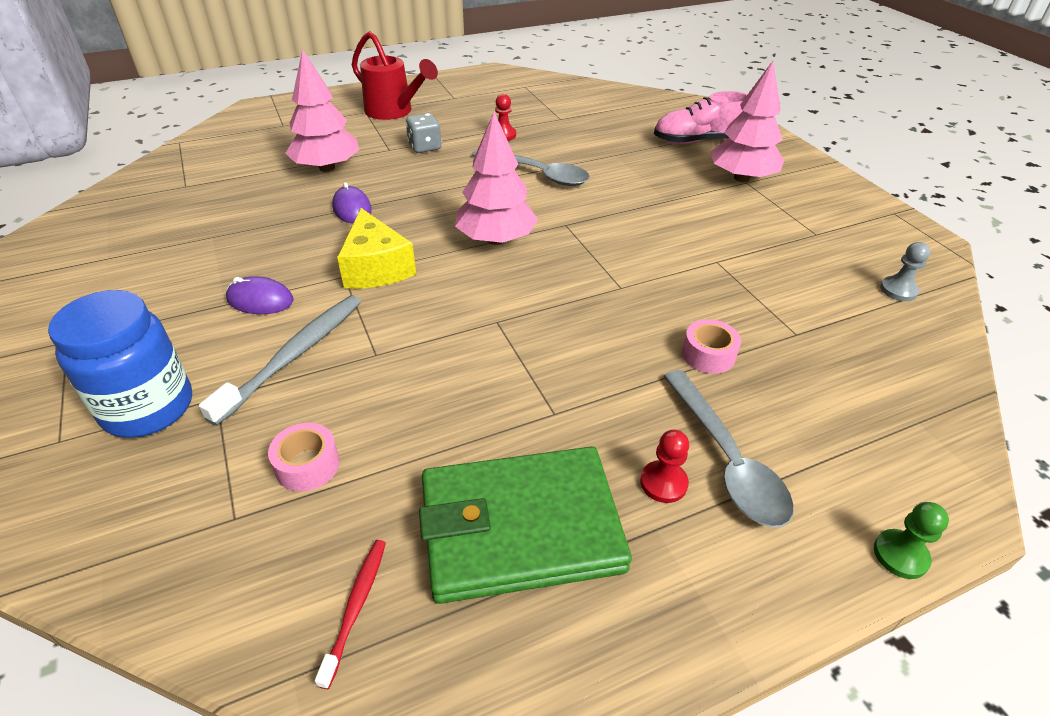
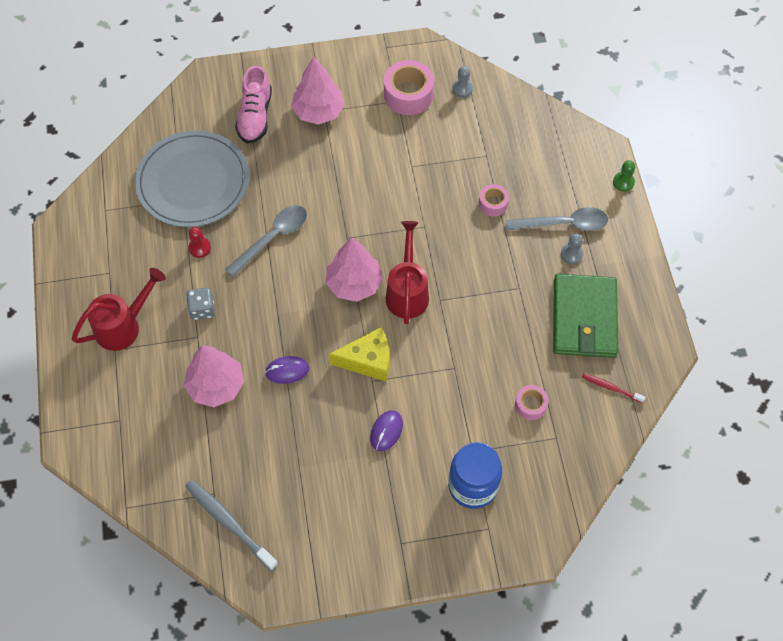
camera: 75 degrees left, 20 degrees up
grey toothbrush [199,295,361,426] -> grey toothbrush moved to [185,479,278,571]
red pawn [640,430,689,503] -> grey pawn [561,233,583,264]
none -> grey plate [135,131,249,227]
none -> pink tape [384,60,434,115]
none -> red watering can [386,221,429,324]

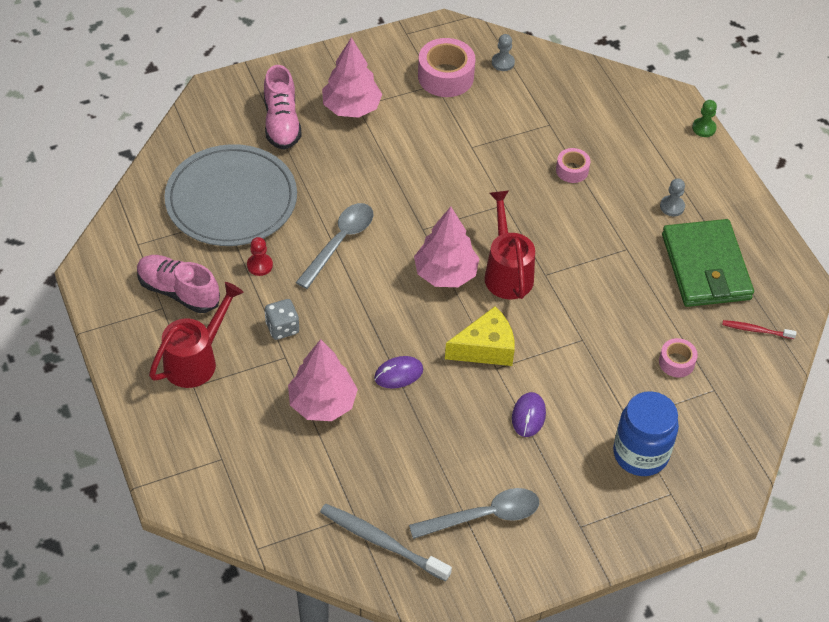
camera: 15 degrees left, 10 degrees down
grey spoon [506,207,608,231] -> grey spoon moved to [409,488,540,539]
none -> pink shoe [137,255,220,313]

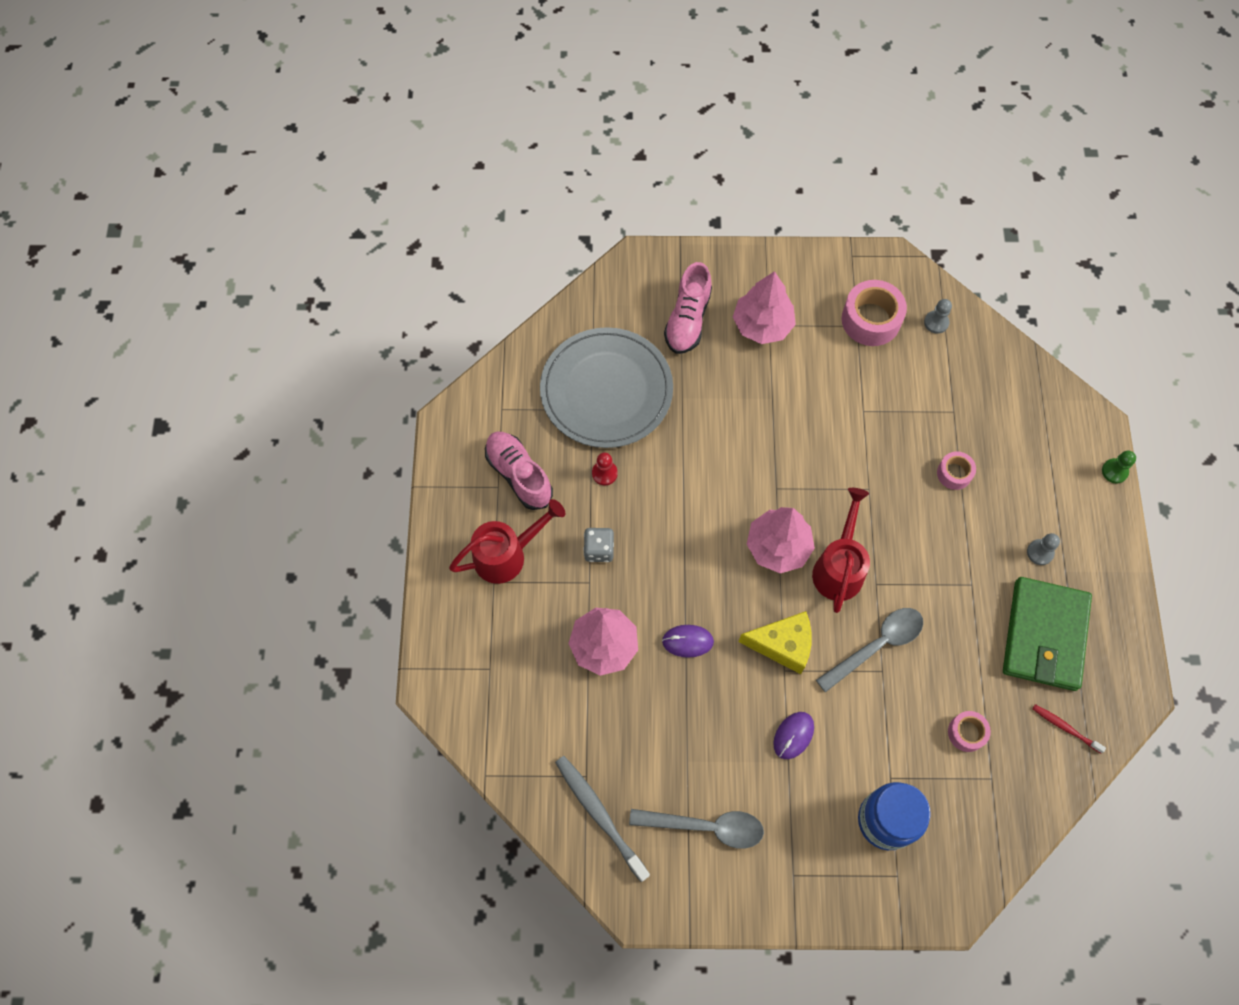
camera: 25 degrees right, 15 degrees up
grey spoon [296,203,373,289] -> grey spoon moved to [816,608,923,693]

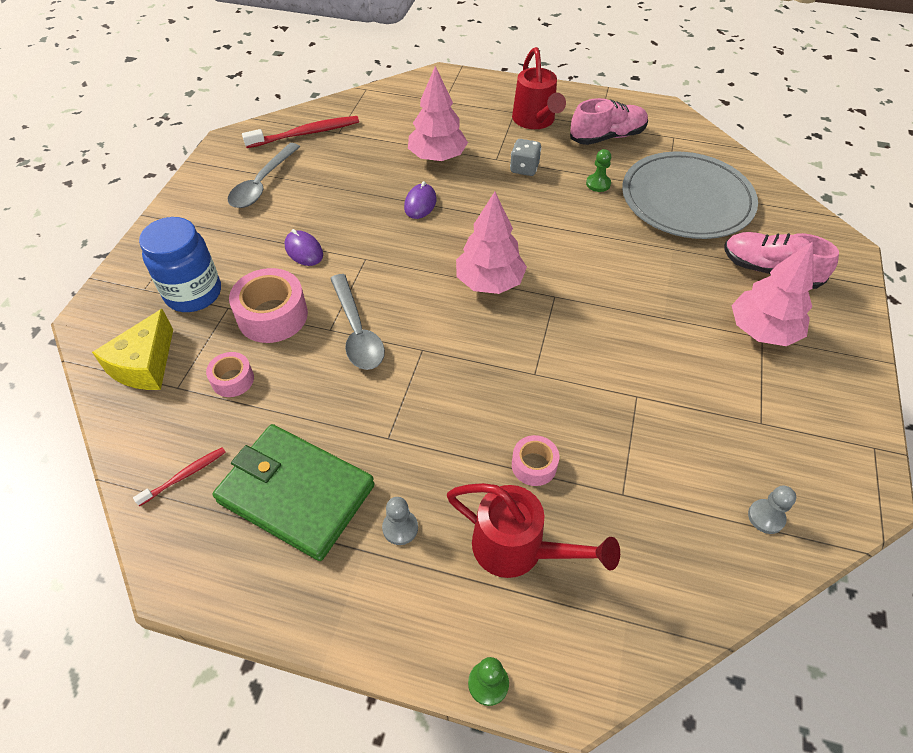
camera: 105 degrees right, 15 degrees down
grey toothbrush [555,756,650,882] -> red toothbrush [242,116,359,148]
red pawn [592,453,618,485] -> green pawn [586,149,611,192]
yellow cheese [738,611,812,674] -> yellow cheese moved to [92,309,173,390]
red watering can [812,488,870,613] -> red watering can moved to [447,483,620,578]
pink tape [841,280,907,346] -> pink tape moved to [229,268,308,343]

